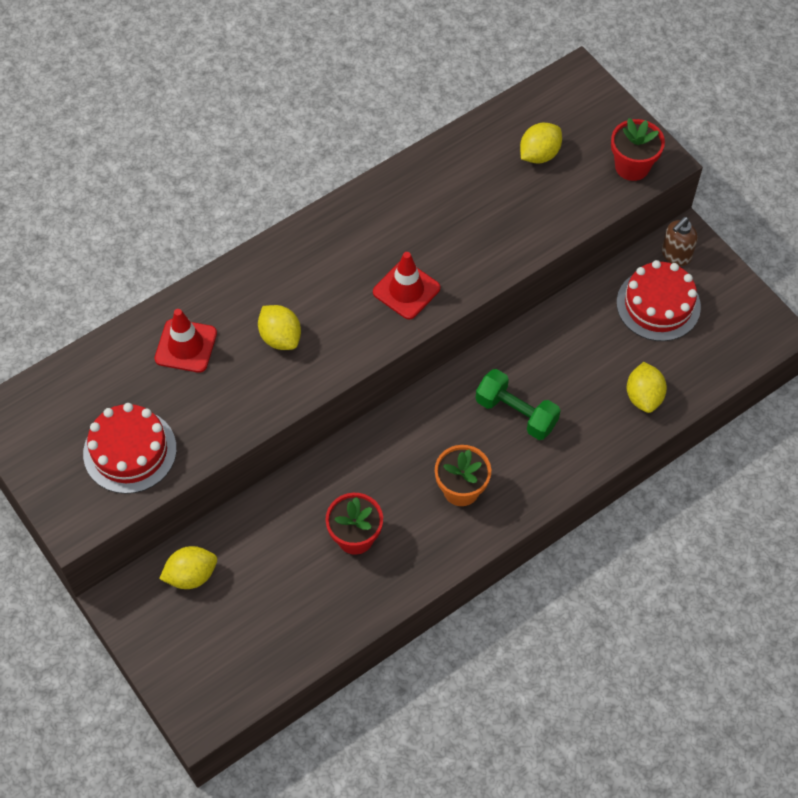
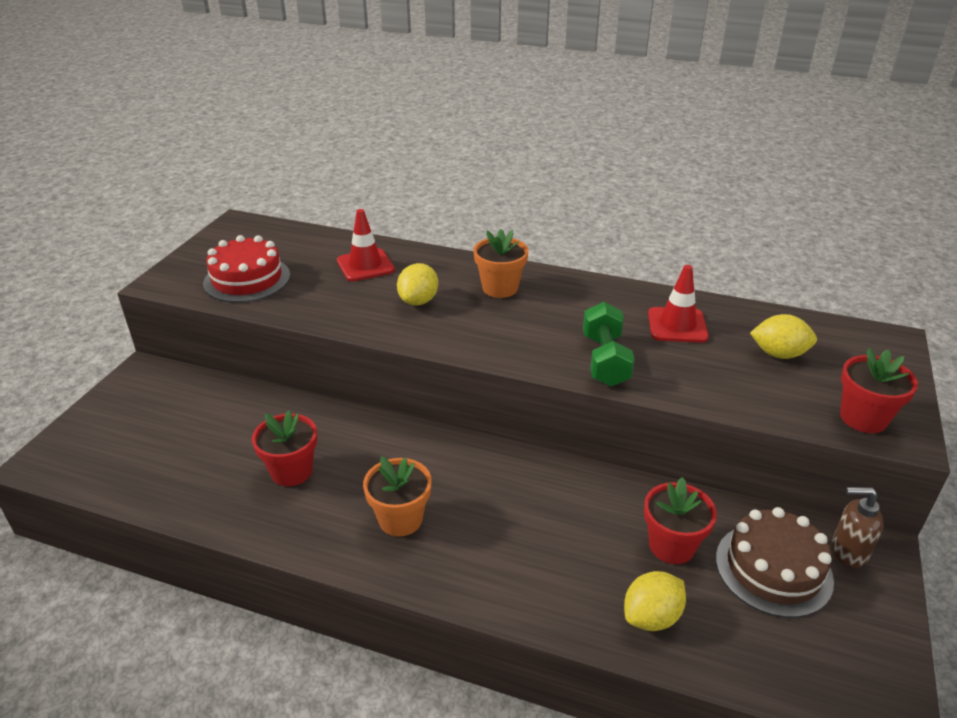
camera: 55 degrees right, 25 degrees down
yellow lemon [159,546,217,589] -> none
red traffic cone [373,252,440,320] -> red traffic cone moved to [648,265,709,343]
green dumbbell [476,369,561,440] -> green dumbbell moved to [583,302,635,387]
red cake [617,260,701,341] -> brown cake [716,507,834,618]
none -> orange flower pot [474,229,529,298]
none -> red flower pot [644,477,717,564]

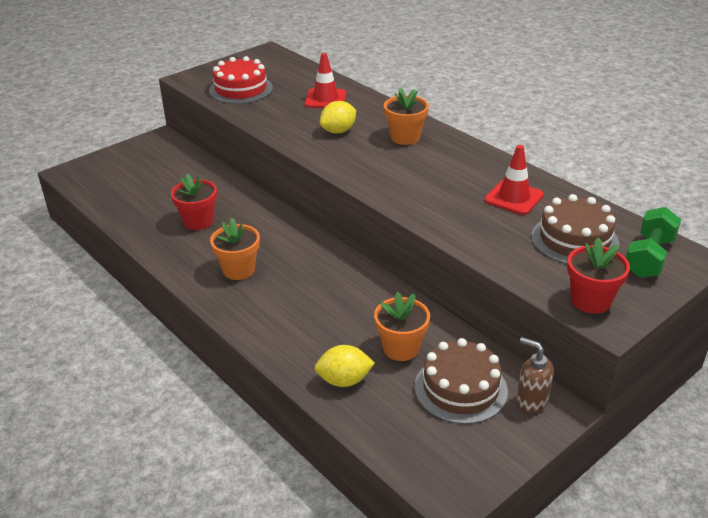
camera: 30 degrees right, 0 degrees up
green dumbbell [583,302,635,387] -> green dumbbell moved to [626,207,681,278]
red flower pot [644,477,717,564] -> orange flower pot [374,292,430,361]
yellow lemon [750,314,817,359] -> brown cake [531,194,619,264]

